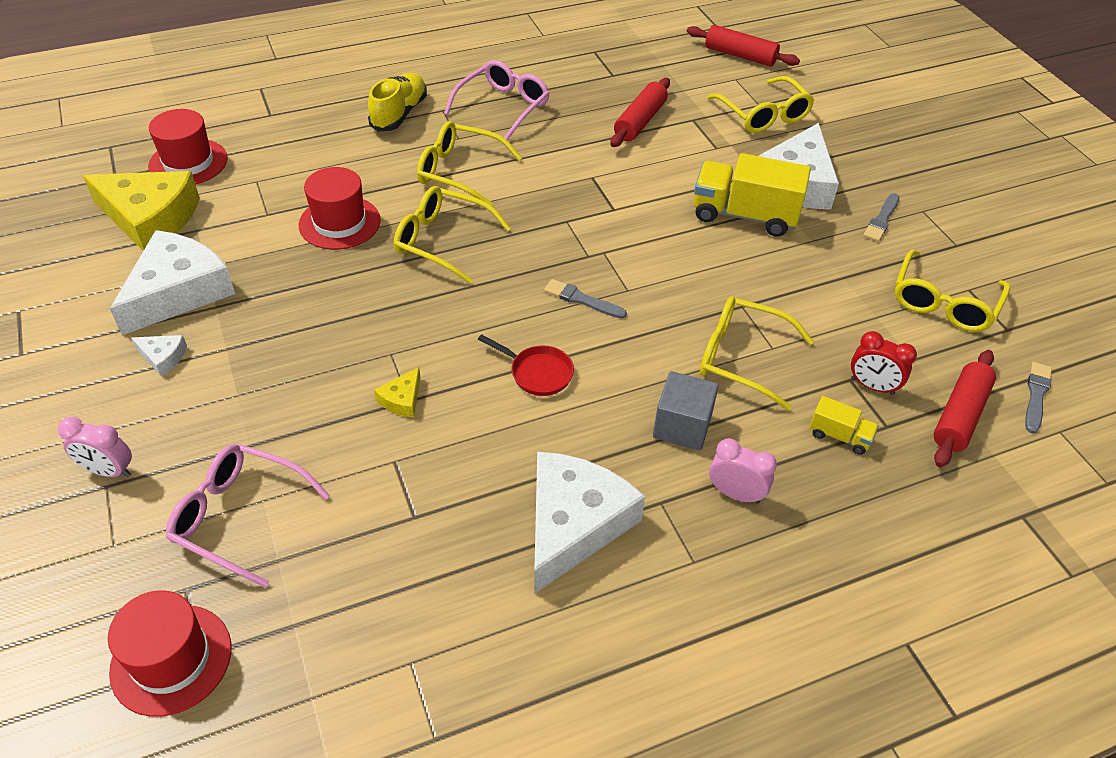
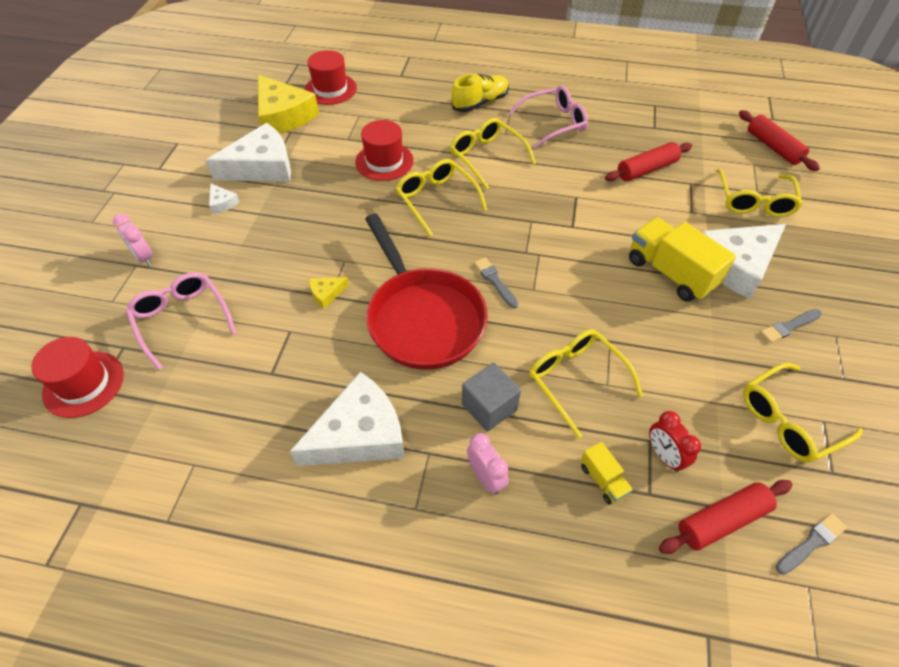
camera: 35 degrees right, 5 degrees up
red pan [478,334,574,396] -> red pan [365,214,488,370], size x2.45

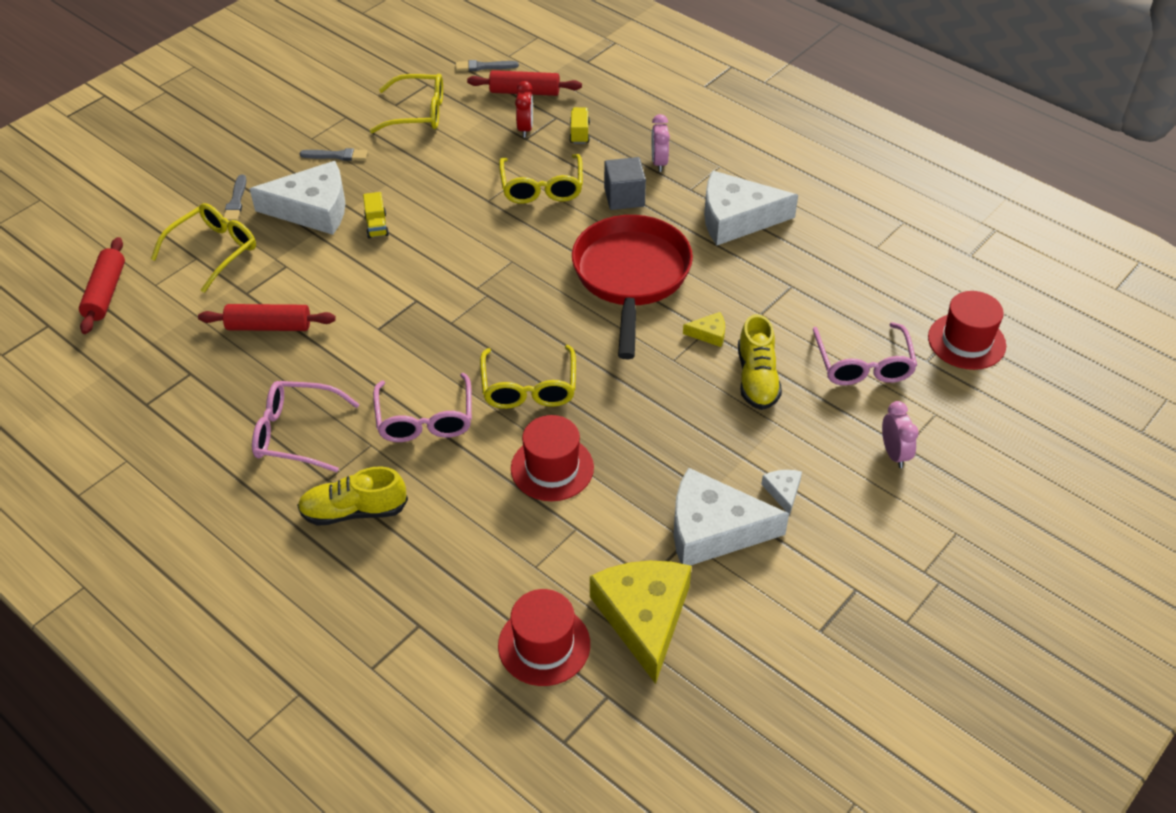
camera: 150 degrees left, 5 degrees down
yellow glasses [450,118,536,190] -> pink glasses [373,373,472,442]
grey brush [474,257,519,308] -> grey brush moved to [223,175,247,221]
yellow truck [629,217,736,302] -> yellow truck [363,192,389,238], size x0.48
none -> yellow shoe [738,314,782,410]

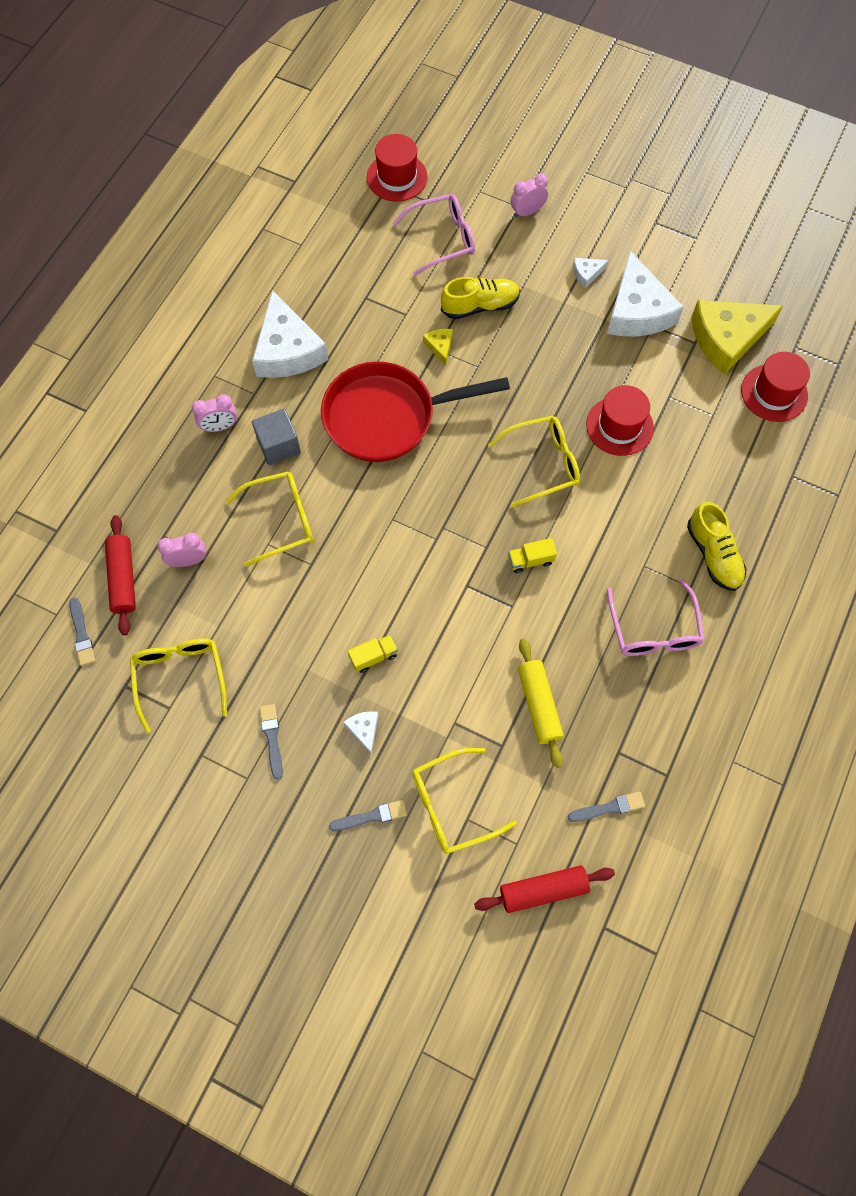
camera: 105 degrees left, 20 degrees up
yellow glasses [151,203,256,293] -> yellow glasses turned 45 degrees counterclockwise [413,748,517,854]
red rolling pin [198,304,336,331] -> yellow rolling pin [518,638,564,768]
white cheese [250,161,345,235] -> white cheese [343,711,378,755], size x0.42
pink glasses [373,373,472,442] -> none
red clock [515,81,533,137] -> pink clock [157,533,206,567]
yellow truck [569,107,590,144] -> yellow truck moved to [508,538,557,573]
none -> grey brush [568,792,645,822]

